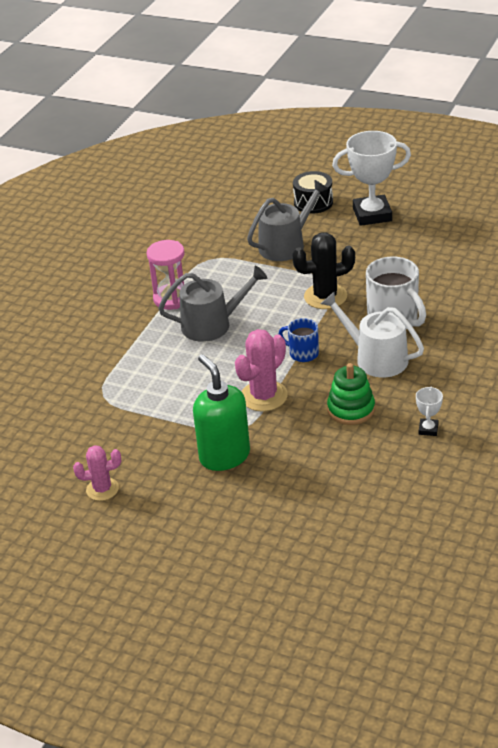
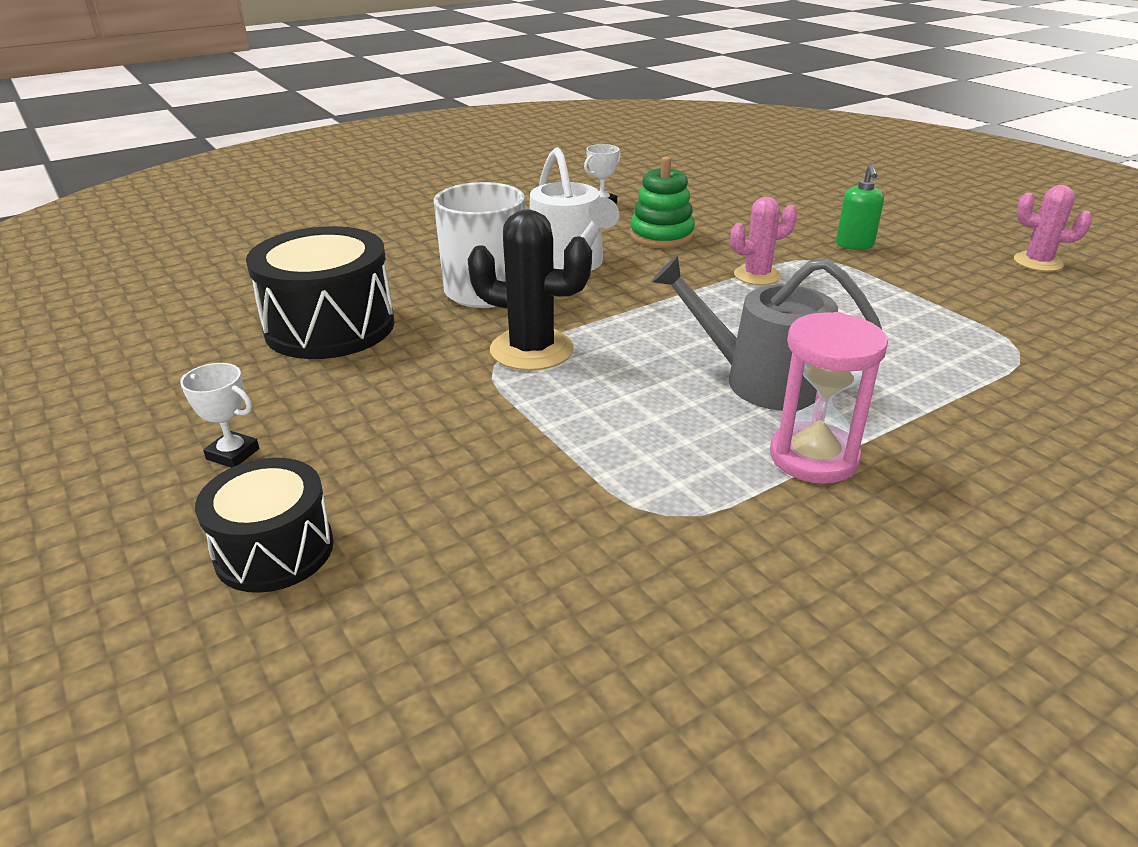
camera: 150 degrees left, 5 degrees down
green soap dispenser [193,354,250,471] -> green soap dispenser [836,164,884,250], size x0.53
pink cactus [235,329,288,411] -> pink cactus [730,197,797,285], size x0.65
grey watering can [247,180,328,261] -> none
blue mug [279,318,319,362] -> none
white trophy [332,131,411,226] -> white trophy [180,363,259,468], size x0.44
none -> black drum [246,226,395,359]

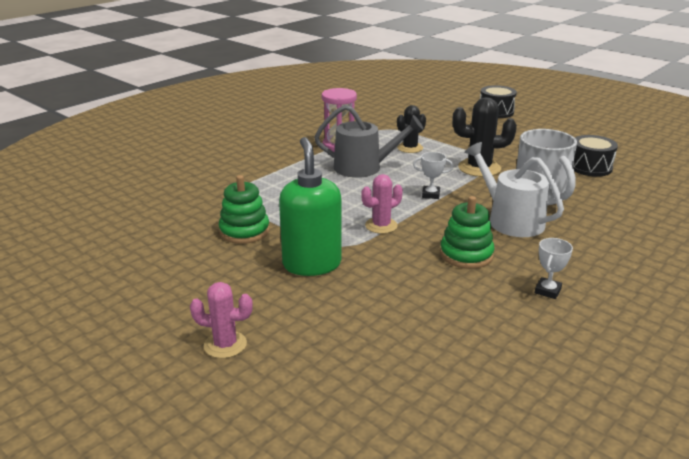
camera: 165 degrees right, 5 degrees down
white trophy [180,363,259,468] -> white trophy moved to [413,152,453,199]
black drum [246,226,395,359] -> black drum [573,135,618,177], size x0.62
green soap dispenser [836,164,884,250] -> green soap dispenser [279,137,342,276], size x1.90
pink cactus [1014,185,1092,271] -> pink cactus moved to [190,282,253,358]
none -> green stacking toy [219,175,270,244]
none -> black cactus [397,105,426,153]

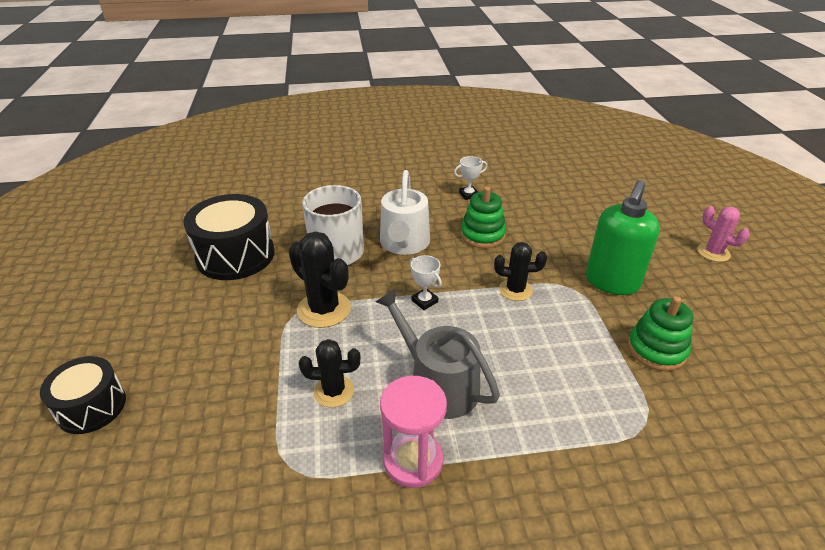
camera: 140 degrees left, 10 degrees up
pink cactus [361,174,403,234] -> black cactus [494,242,547,301]
black drum [573,135,618,177] -> black drum [183,194,274,280], size x1.61

